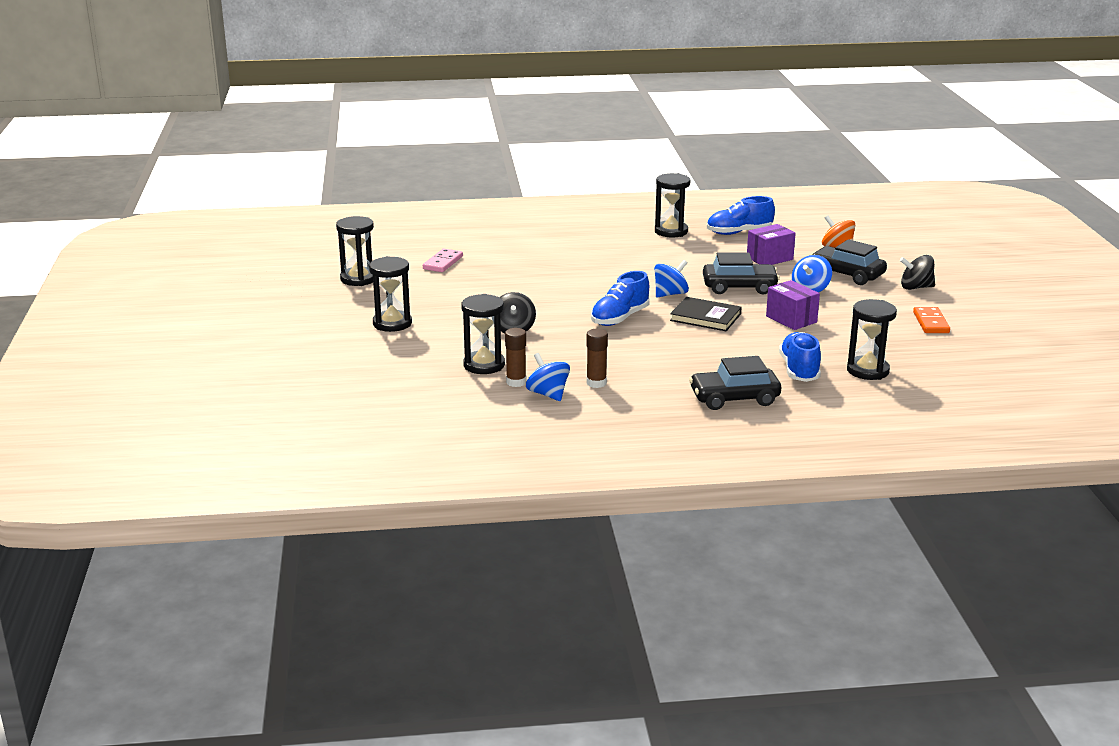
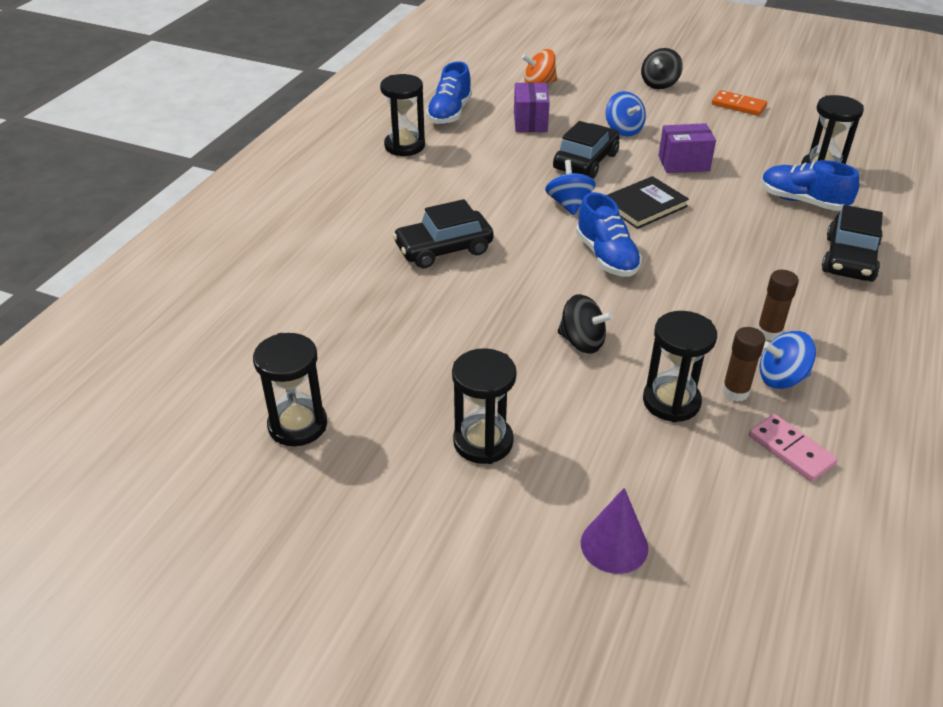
camera: 60 degrees left, 15 degrees up
pink domino [423,249,463,272] -> pink domino moved to [749,414,838,482]
black car [811,239,887,285] -> black car moved to [393,199,494,268]
none -> purple cone [581,488,648,574]

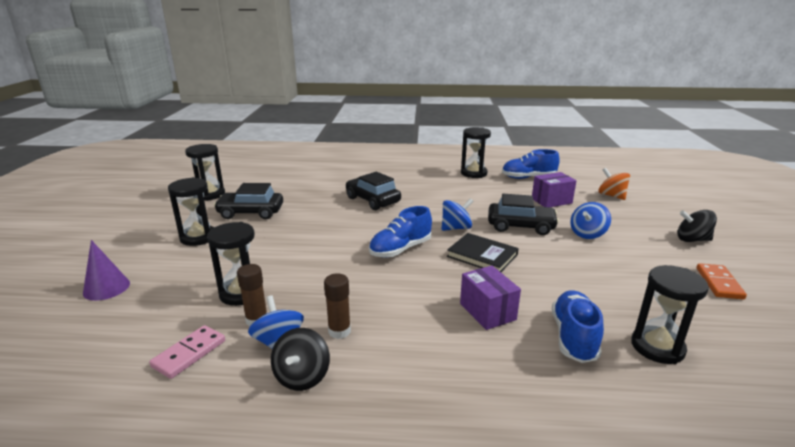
camera: 70 degrees right, 15 degrees down
black spinning top [558,294,613,354] -> black spinning top moved to [271,328,330,391]
purple box [658,123,716,173] -> purple box moved to [460,266,521,330]
black car [822,205,883,282] -> black car moved to [214,183,283,219]

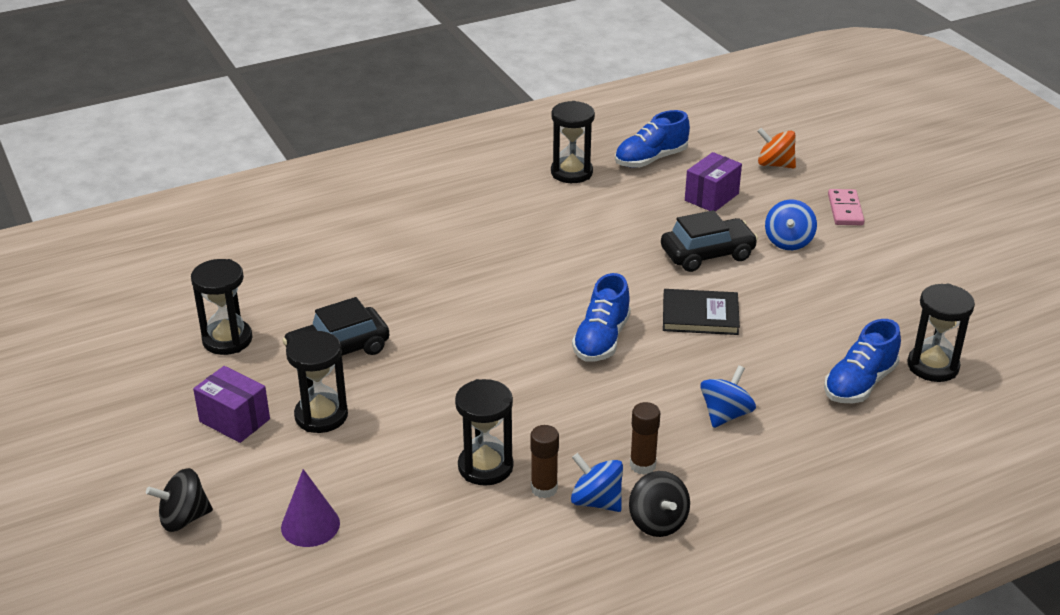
camera: 30 degrees left, 10 degrees up
pink domino [149,325,225,379] -> pink domino moved to [828,189,865,225]
black car [346,172,401,210] -> none
blue spinning top [442,198,473,231] -> blue spinning top moved to [700,365,756,428]
purple box [460,266,521,330] -> purple box moved to [193,366,270,443]
blue shoe [552,290,604,363] -> blue shoe turned 120 degrees counterclockwise [824,319,901,403]
black spinning top [677,210,717,242] -> black spinning top moved to [146,468,213,532]
orange domino [697,263,747,299] -> none

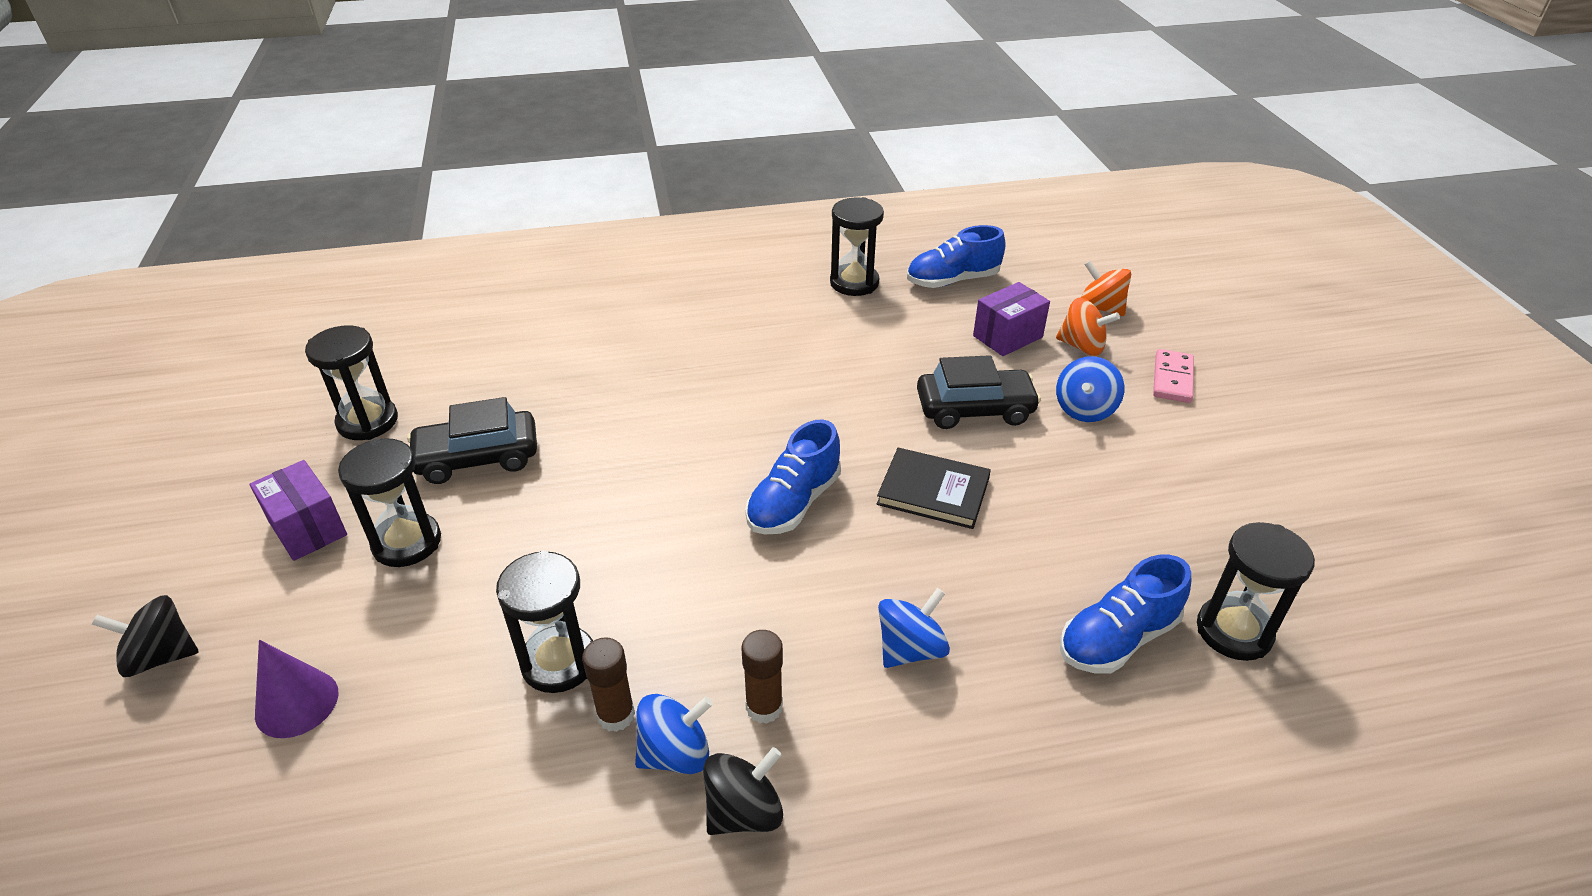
camera: 15 degrees right, 5 degrees up
blue spinning top [571,453,623,512] -> blue spinning top turned 105 degrees clockwise [635,694,713,774]
black spinning top [629,471,690,537] -> black spinning top turned 120 degrees counterclockwise [703,747,783,835]
none -> orange spinning top [1056,298,1120,356]

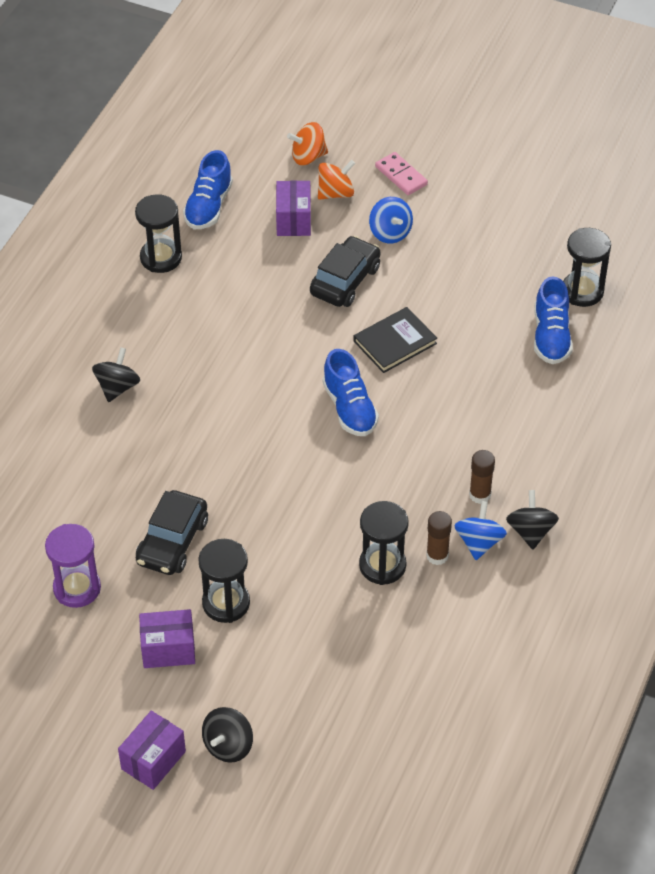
camera: 55 degrees left, 10 degrees up
purple cone [255,640,339,738] -> none
black hourglass [305,325,398,440] -> purple hourglass [45,524,101,608]
blue spinning top [878,588,950,668] -> none
none -> black spinning top [92,347,140,402]
none -> purple box [118,711,186,790]

